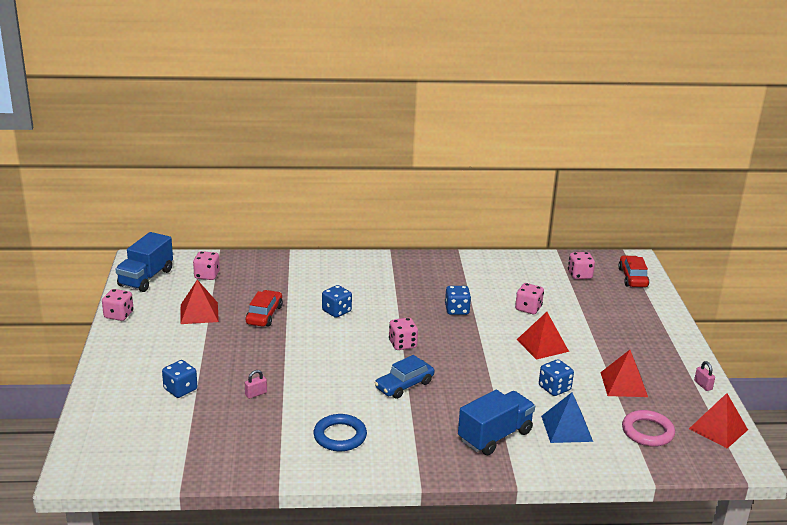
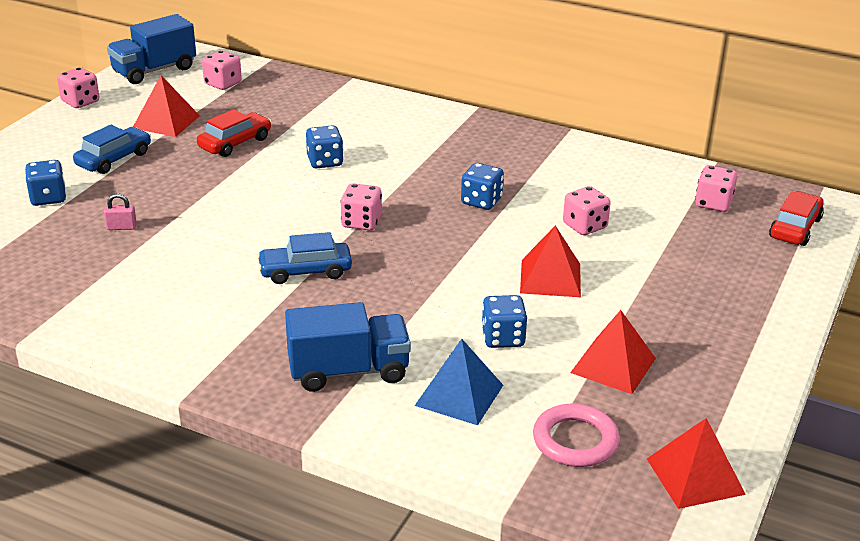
camera: 30 degrees right, 5 degrees up
blue ring [313,414,367,451] -> none
pink padlock [694,361,715,391] -> none
none -> blue car [73,125,151,174]

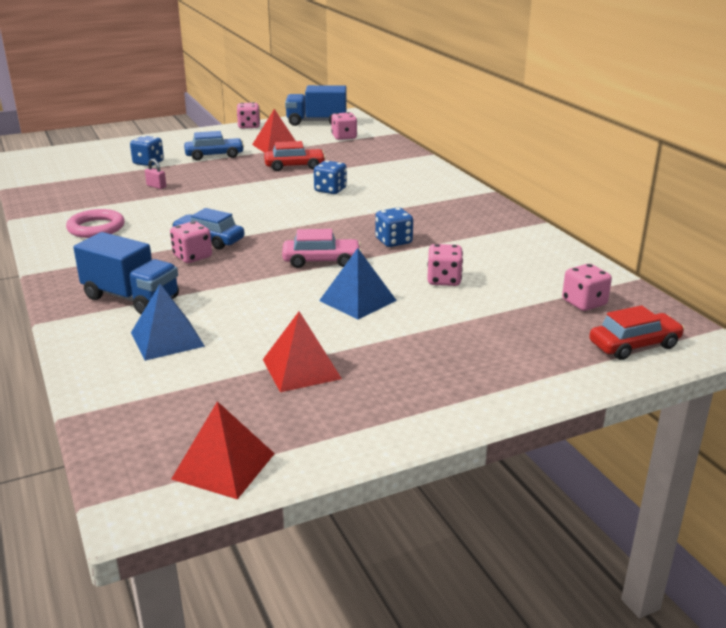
camera: 40 degrees right, 5 degrees down
pink dice [340,183,382,231] -> pink dice moved to [170,221,212,263]
blue dice [481,295,527,348] -> none
red pyramid [520,225,581,297] -> blue pyramid [319,248,397,320]
pink ring [533,404,620,467] -> pink ring moved to [66,209,125,238]
none -> pink car [282,229,361,268]

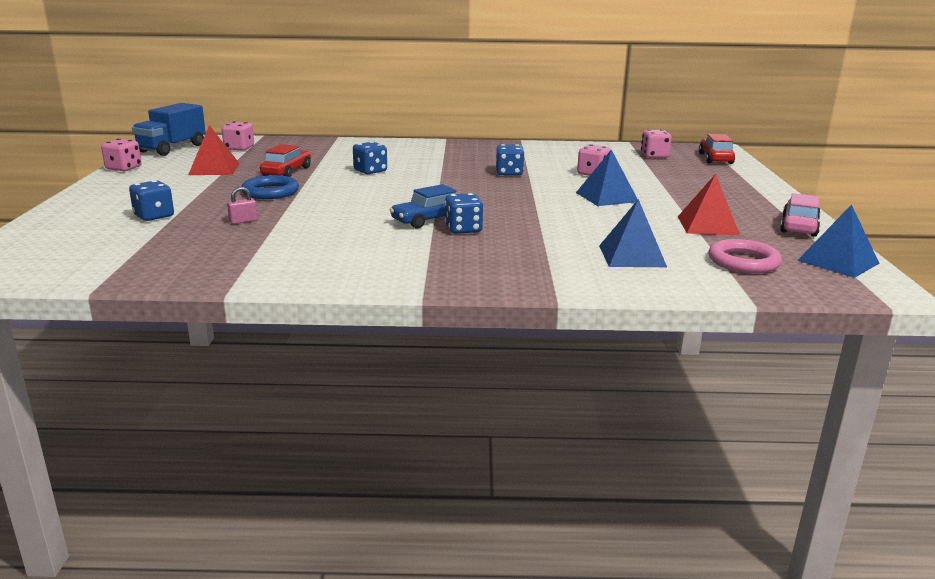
camera: 65 degrees left, 5 degrees down
pink ring [66,209,125,238] -> pink ring moved to [708,239,782,274]
blue truck [73,232,179,315] -> none
pink dice [170,221,212,263] -> blue dice [445,193,483,234]
red pyramid [171,401,275,499] -> blue pyramid [797,204,880,278]
blue car [184,131,244,161] -> none
pink car [282,229,361,268] -> pink car moved to [780,193,821,237]
none -> blue ring [241,175,299,199]

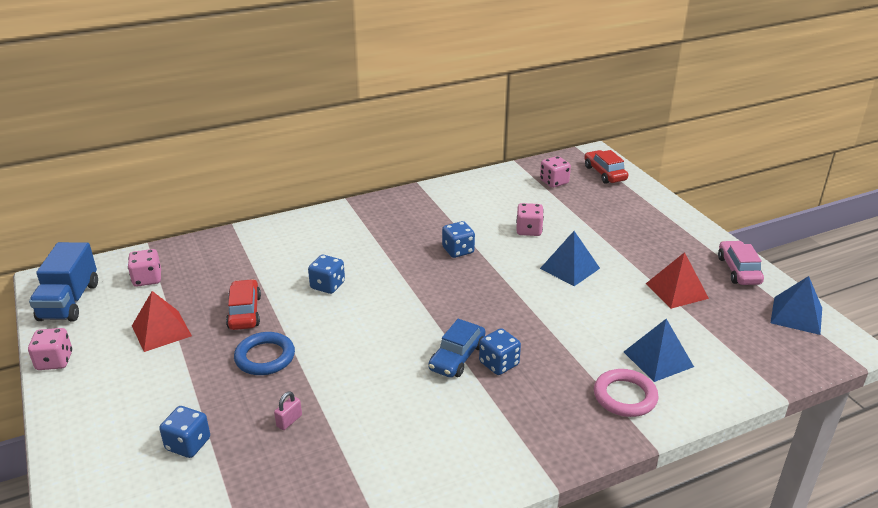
camera: 25 degrees left, 10 degrees up
pink ring [708,239,782,274] -> pink ring moved to [594,369,659,417]

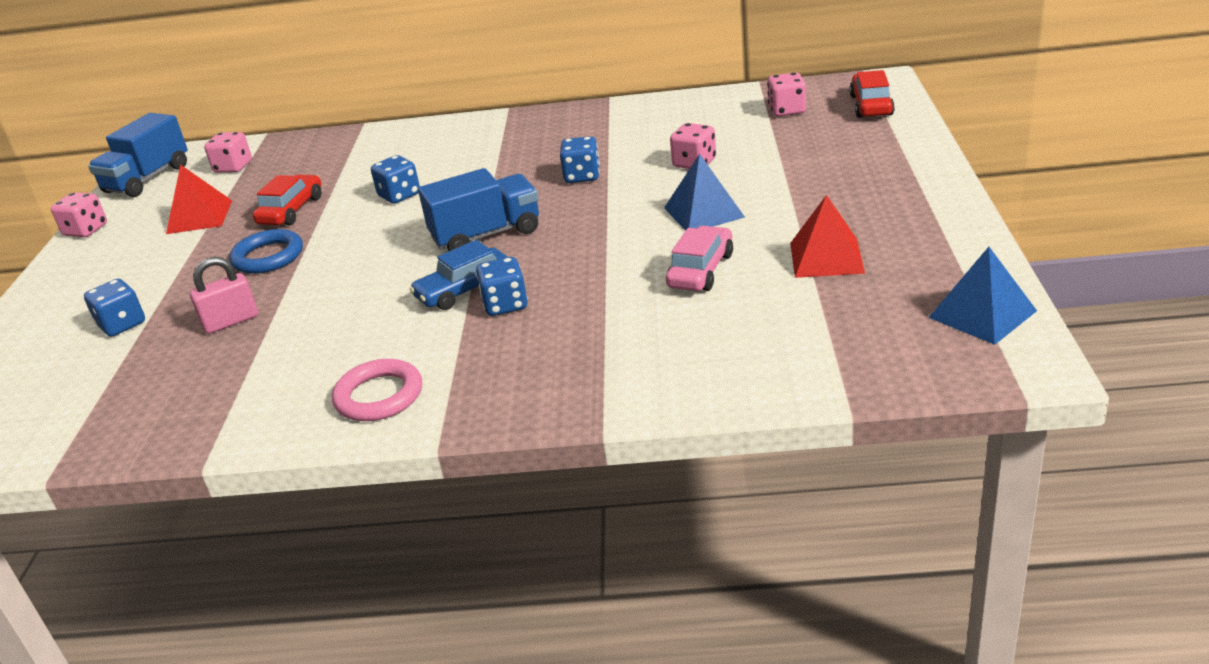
camera: 30 degrees right, 0 degrees up
pink padlock [274,391,302,430] -> pink padlock [190,257,258,334], size x1.62
pink ring [594,369,659,417] -> pink ring moved to [332,359,422,421]
blue pyramid [624,319,694,382] -> none
pink car [718,241,764,285] -> pink car moved to [666,226,733,291]
none -> blue truck [418,168,539,251]

